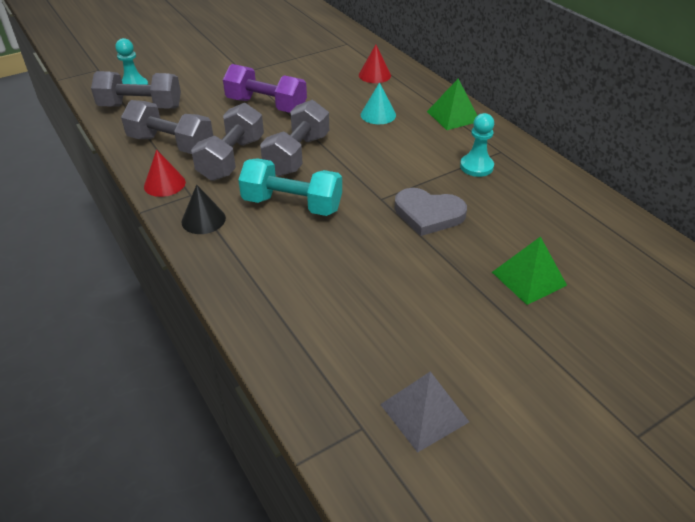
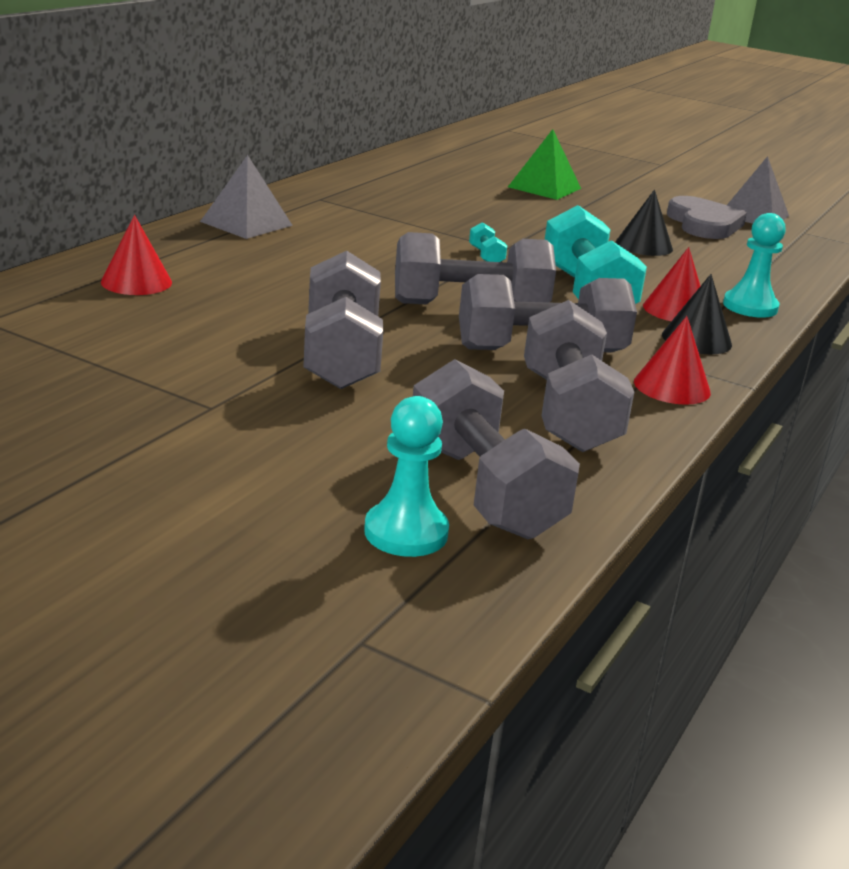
camera: 120 degrees left, 15 degrees down
purple dumbbell [223,64,307,113] -> grey dumbbell [303,251,383,389]
turquoise cone [361,82,396,124] -> none
grey heart [394,188,467,236] -> grey heart moved to [667,196,747,239]
green pyramid [427,79,478,130] -> grey pyramid [200,155,293,239]
turquoise pawn [460,113,494,177] -> turquoise pawn moved to [723,213,786,318]
none -> turquoise dumbbell [469,222,507,262]
none -> black cone [616,190,673,256]
none -> red cone [643,247,700,321]

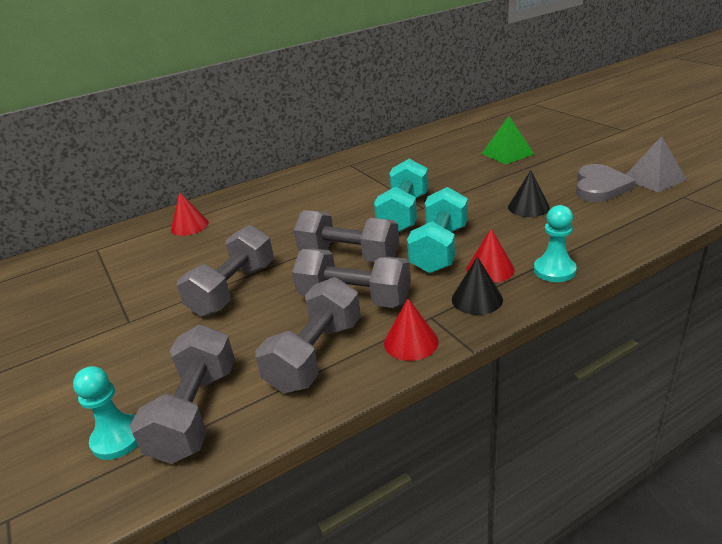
camera: 35 degrees right, 5 degrees up
grey pyramid [200,155,293,239] -> none
turquoise dumbbell [469,222,507,262] -> turquoise dumbbell [374,159,428,232], size x2.42

